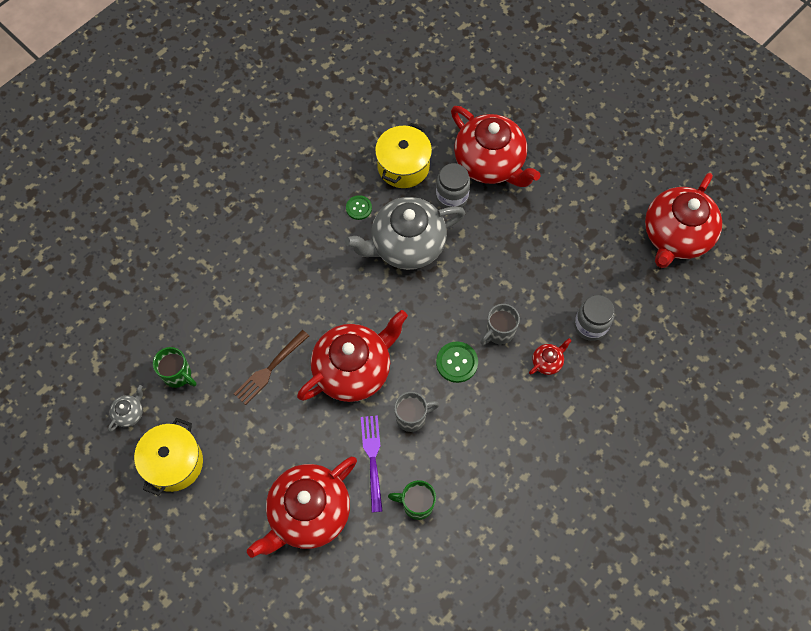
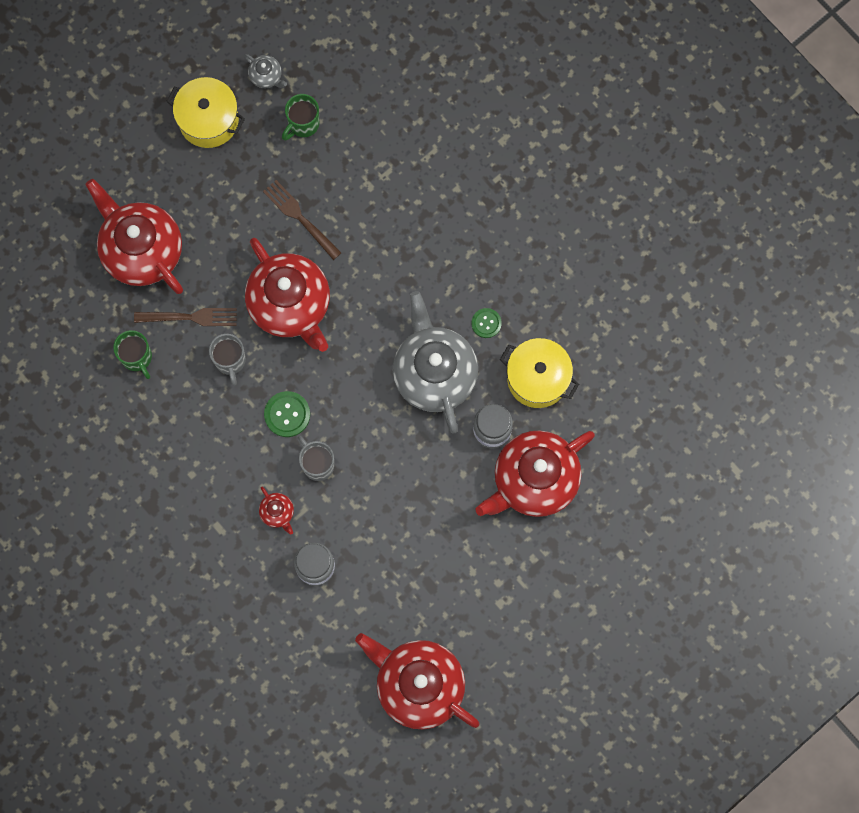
camera: 95 degrees right, 10 degrees up
purple fork [361,415,383,512] -> brown fork [134,308,237,326]
green mug [388,480,436,520] -> green mug turned 135 degrees clockwise [113,330,152,379]

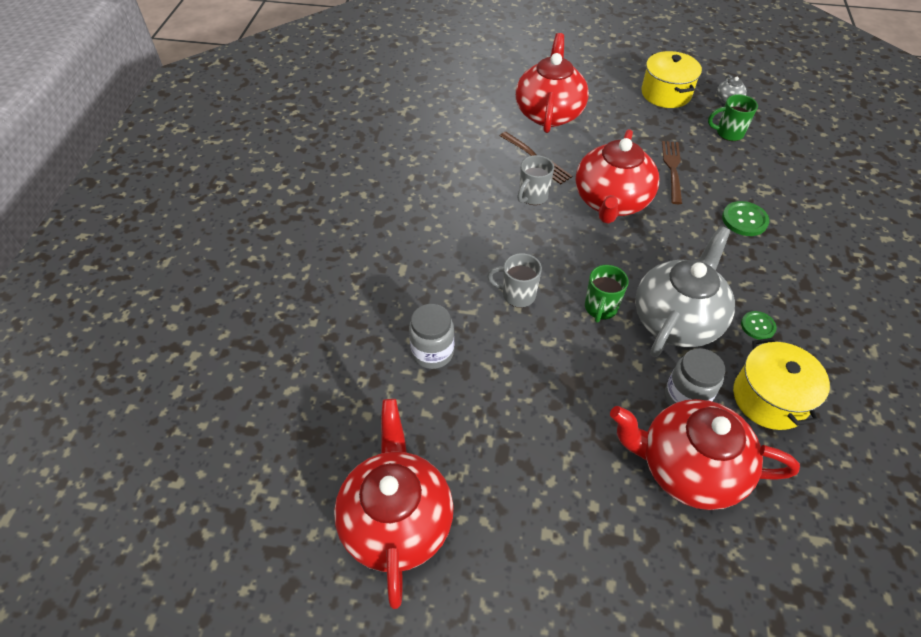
camera: 50 degrees right, 25 degrees down
green mug [113,330,152,379] -> green mug moved to [585,265,629,323]
red teapot [259,487,294,535] -> none
green button [264,391,310,437] -> green button moved to [722,201,769,236]
grey mug [297,436,334,481] -> grey mug turned 90 degrees counterclockwise [487,253,542,308]

